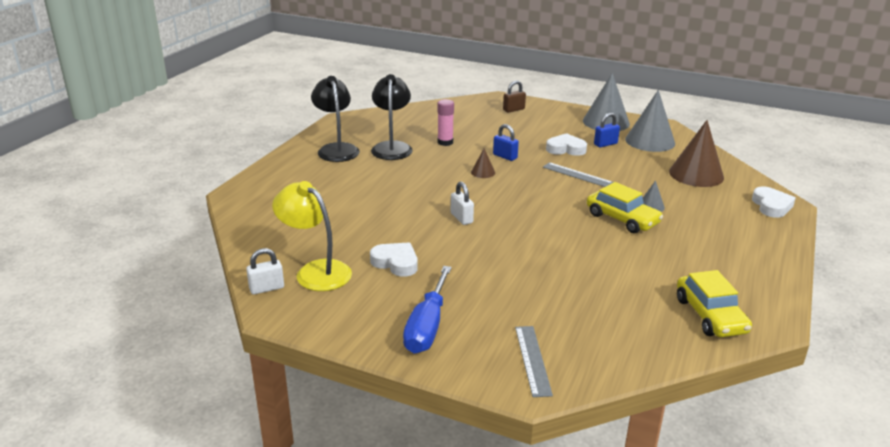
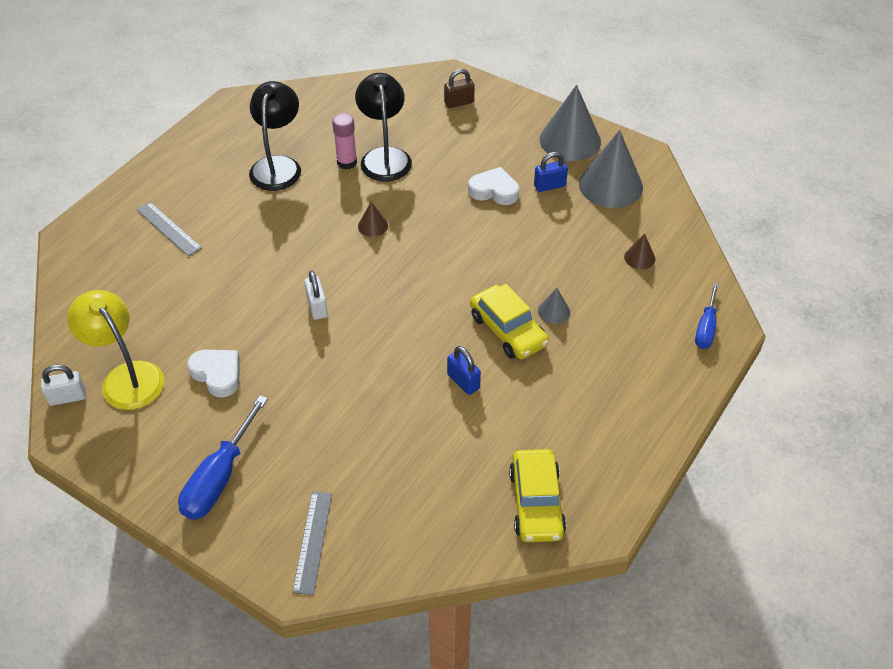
camera: 10 degrees right, 20 degrees up
black lamp [311,76,360,162] -> black lamp moved to [355,73,412,182]
blue padlock [493,124,519,161] -> blue padlock moved to [447,346,481,395]
grey ruler [543,162,613,187] -> grey ruler moved to [136,202,202,256]
brown cone [669,120,724,187] -> brown cone [624,234,655,269], size x0.46
white heart [752,186,796,218] -> blue screwdriver [695,283,719,349]

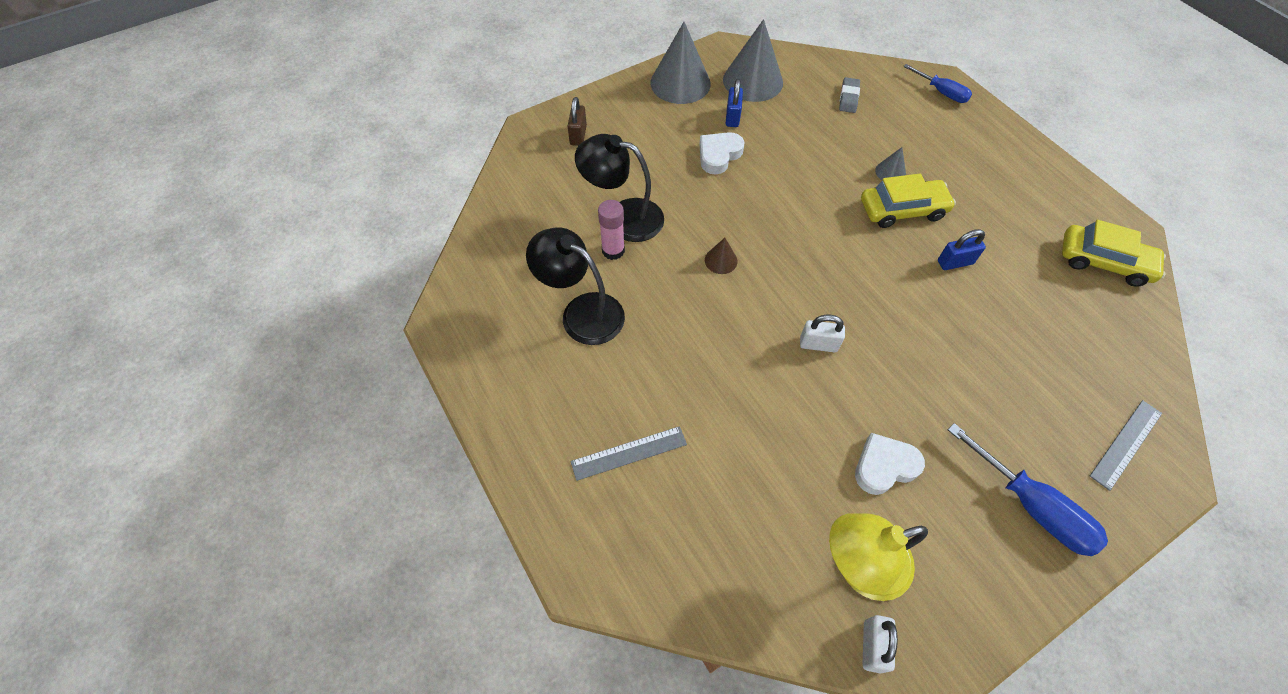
camera: 65 degrees left, 10 degrees up
grey ruler [292,491,332,595] -> grey ruler turned 75 degrees counterclockwise [1090,400,1162,491]
brown cone [624,234,655,269] -> grey eraser [839,77,860,113]

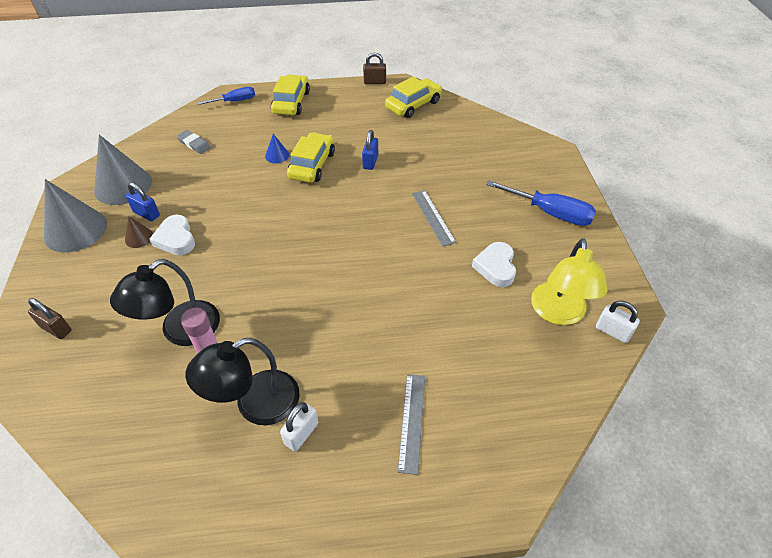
camera: 65 degrees left, 10 degrees down
brown cone [705,238,738,274] -> brown cone moved to [125,216,153,248]
white padlock [800,315,845,352] -> white padlock moved to [280,402,318,451]
grey cone [875,147,906,181] -> blue cone [265,134,289,163]
blue screwdriver [948,423,1108,556] -> blue screwdriver turned 45 degrees clockwise [486,180,596,226]
grey ruler [1090,400,1162,491] -> grey ruler moved to [412,190,456,247]
none -> yellow car [271,75,310,115]
none -> brown padlock [363,53,386,84]

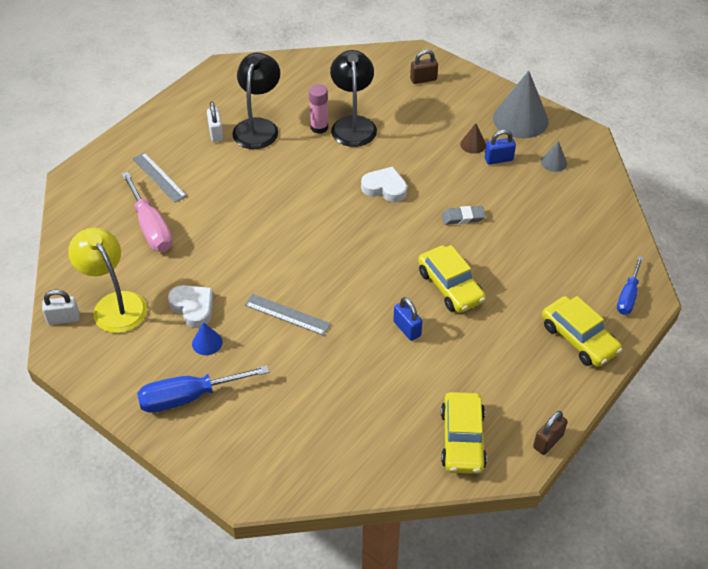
camera: 135 degrees right, 0 degrees up
grey cone [94,135,152,205] -> grey cone [541,141,567,172], size x0.46
white heart [149,215,195,255] -> white heart moved to [361,166,407,202]
grey eraser [177,130,211,154] -> grey eraser moved to [442,206,486,225]
blue cone [265,134,289,163] -> blue cone moved to [192,322,223,355]
none -> pink screwdriver [122,172,173,252]

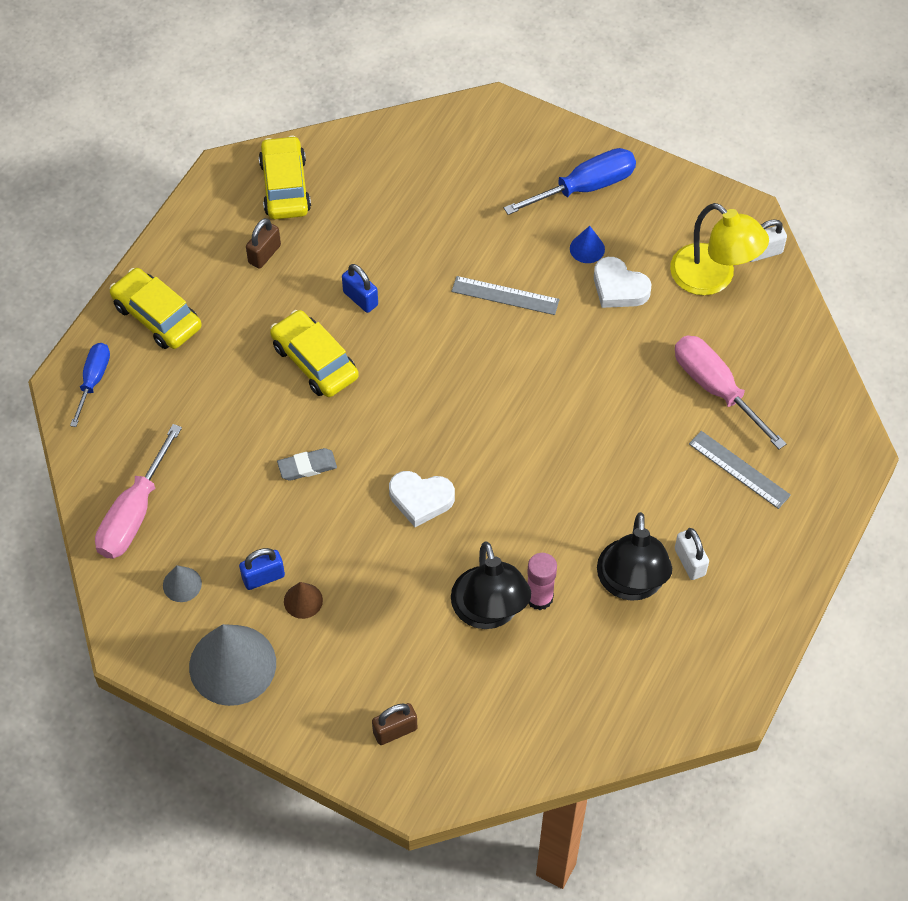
camera: 170 degrees right, 10 degrees up
brown padlock [533,411,568,455] -> brown padlock moved to [246,218,281,269]
none -> pink screwdriver [95,424,182,559]

